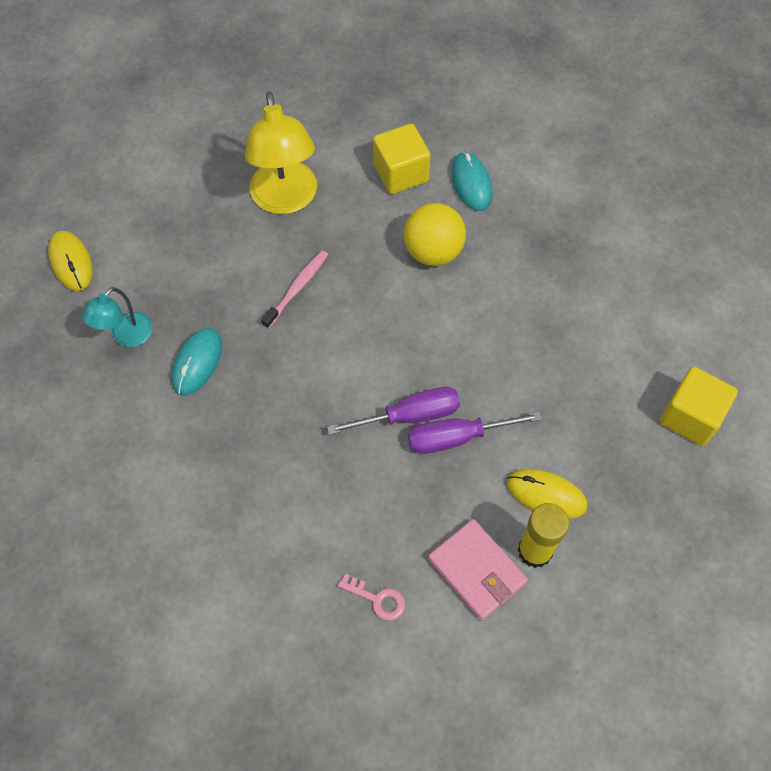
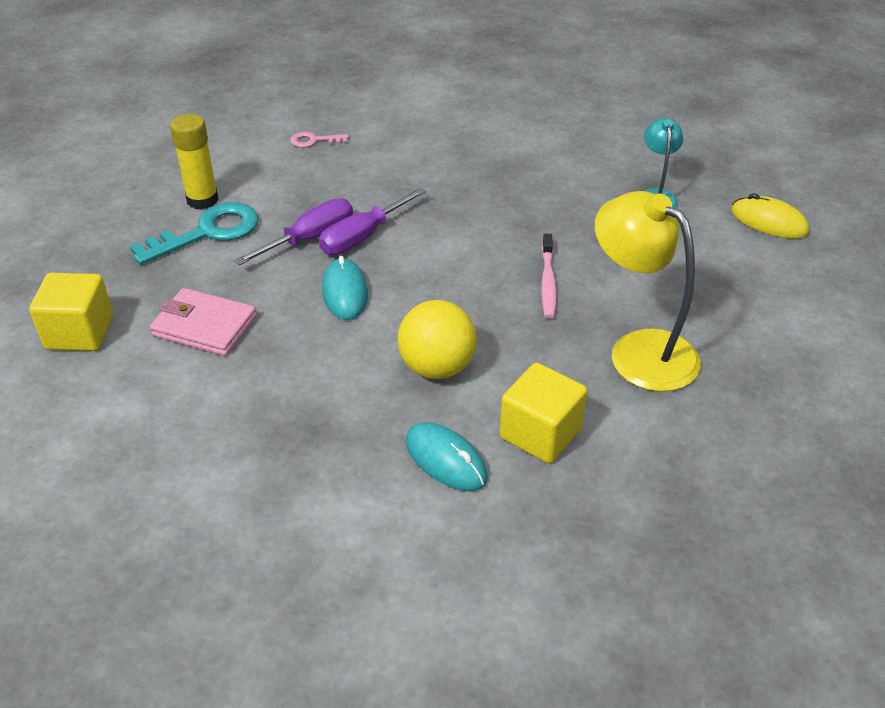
camera: 150 degrees right, 20 degrees down
turquoise mouse [171,328,222,396] -> turquoise mouse moved to [322,256,368,320]
pink wallet [428,519,528,621] -> pink wallet moved to [150,288,257,356]
yellow mouse [507,469,587,519] -> turquoise key [130,202,258,265]

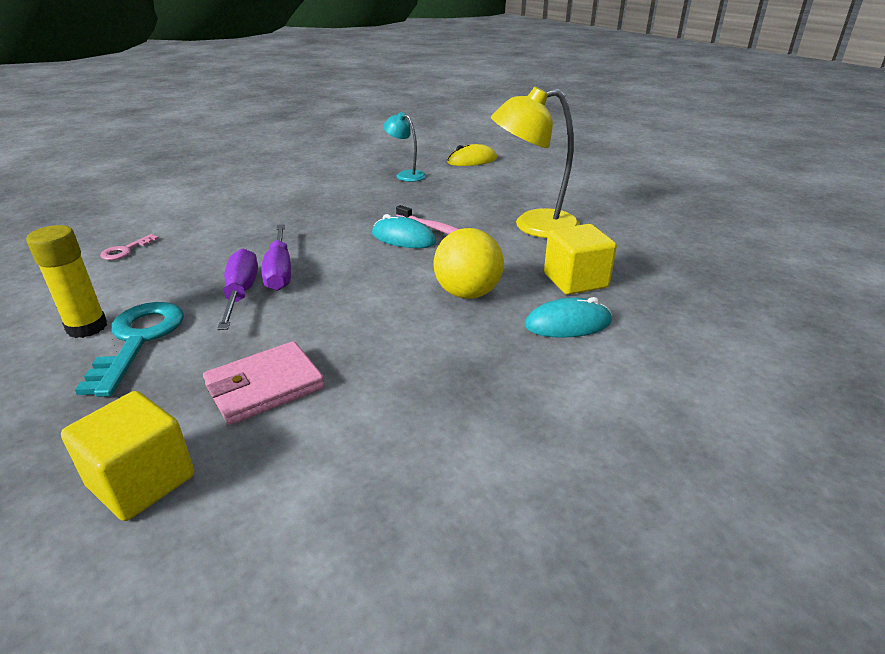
camera: 55 degrees left, 10 degrees down
turquoise mouse [322,256,368,320] -> turquoise mouse moved to [372,214,436,248]

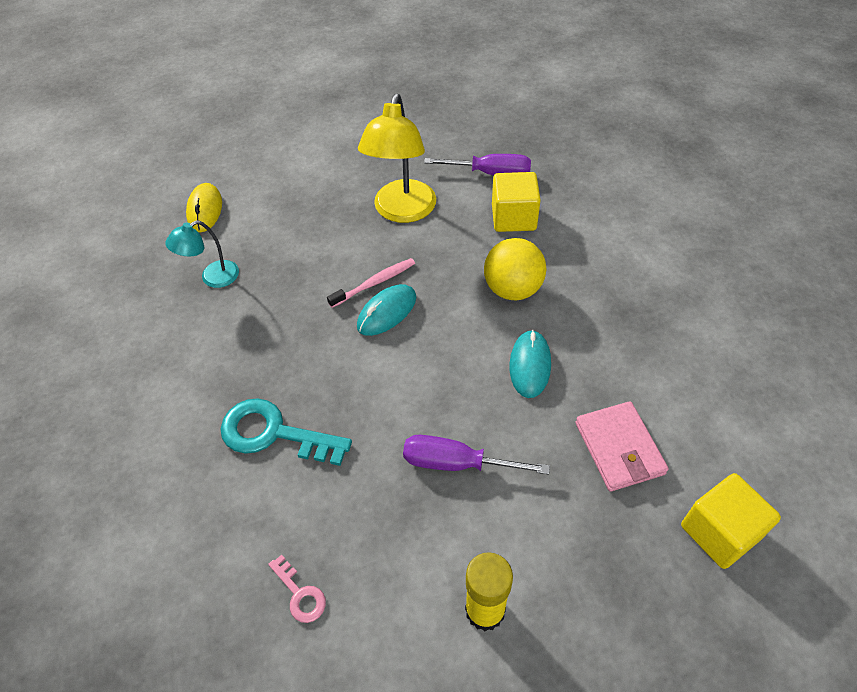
camera: 70 degrees left, 20 degrees up
turquoise key [75,302,184,397] -> turquoise key moved to [221,398,352,466]
purple screwdriver [261,224,291,291] -> purple screwdriver moved to [424,154,531,175]
turquoise mouse [525,297,612,338] -> turquoise mouse moved to [510,329,551,398]

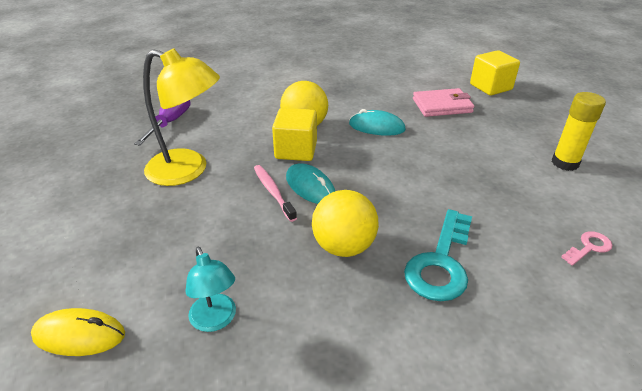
camera: 85 degrees left, 15 degrees down
purple screwdriver [403,435,550,475] -> none
yellow cube [492,172,541,232] -> yellow cube moved to [272,108,317,161]
none -> yellow ball [312,190,379,257]

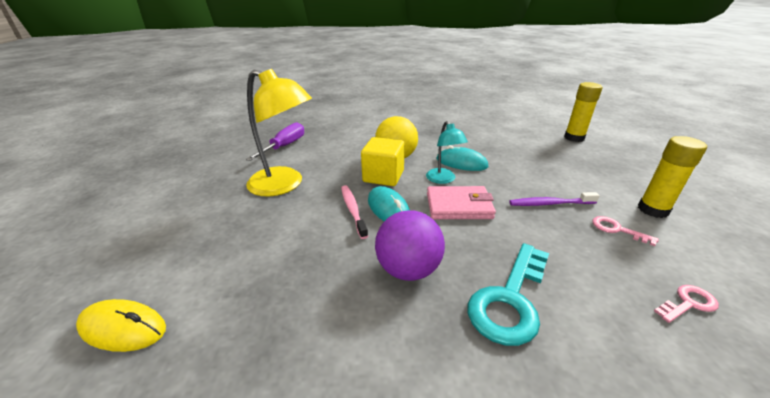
camera: 10 degrees right, 5 degrees down
turquoise lamp [185,247,236,332] -> turquoise lamp moved to [426,121,468,184]
yellow ball [312,190,379,257] -> purple ball [375,210,445,281]
pink wallet [413,88,474,117] -> pink wallet moved to [427,186,496,219]
yellow cube [470,50,520,96] -> yellow glue stick [564,82,603,142]
none -> purple toothbrush [509,192,600,206]
none -> pink key [593,216,659,246]

